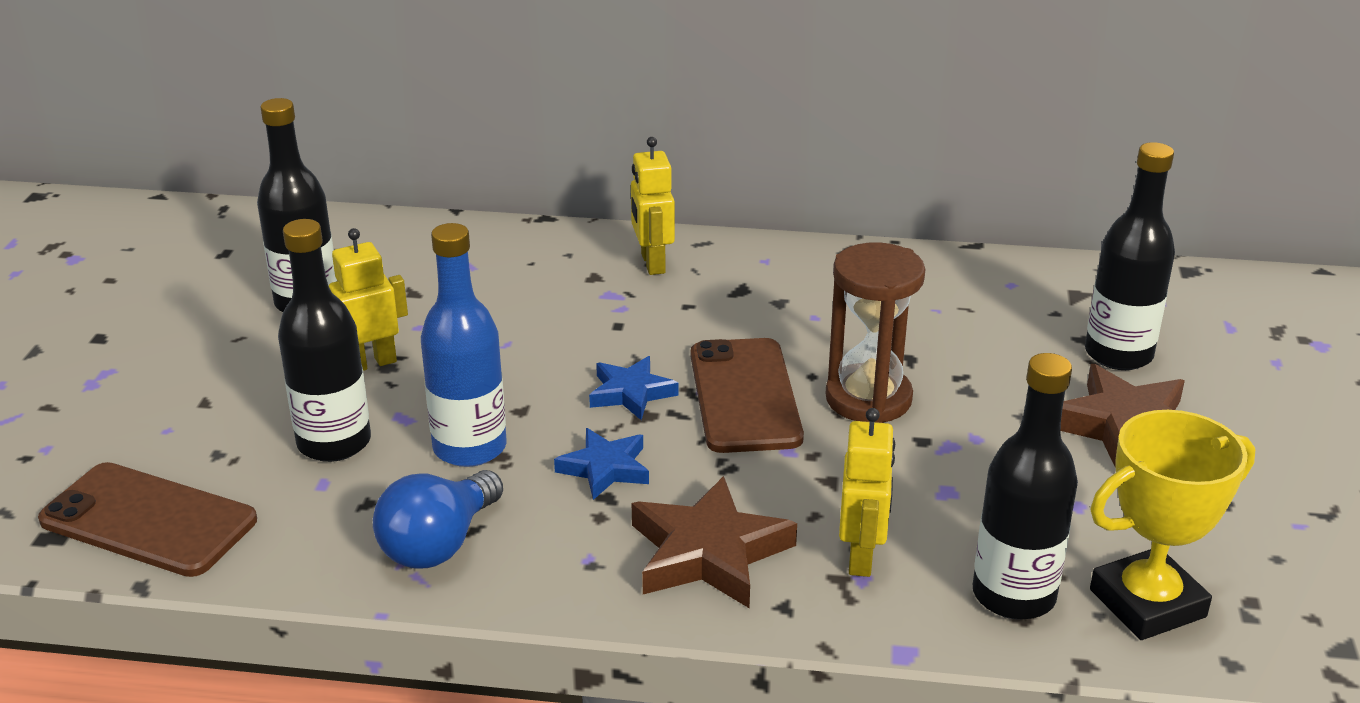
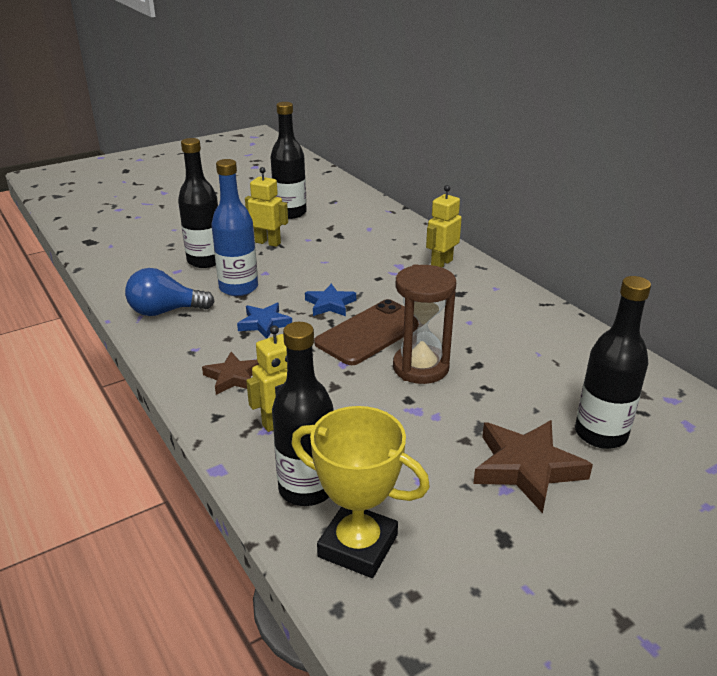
camera: 50 degrees right, 0 degrees up
brown phone [38,462,257,577] -> none
brown star [632,476,797,608] -> brown star [202,352,259,395], size x0.61

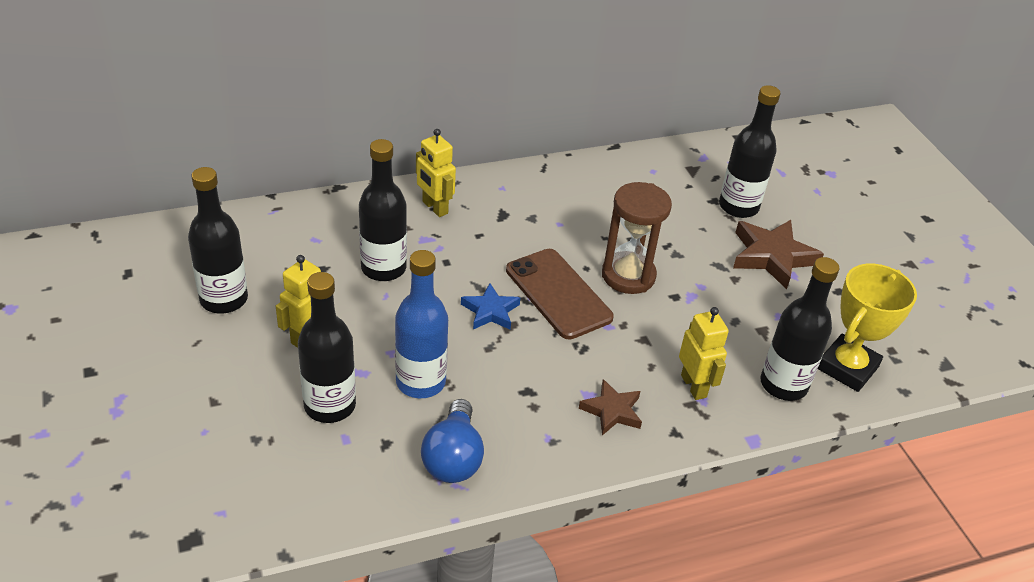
camera: 80 degrees left, 10 degrees up
blue star [237,303,292,339] -> none
none -> black bottle [359,139,407,281]

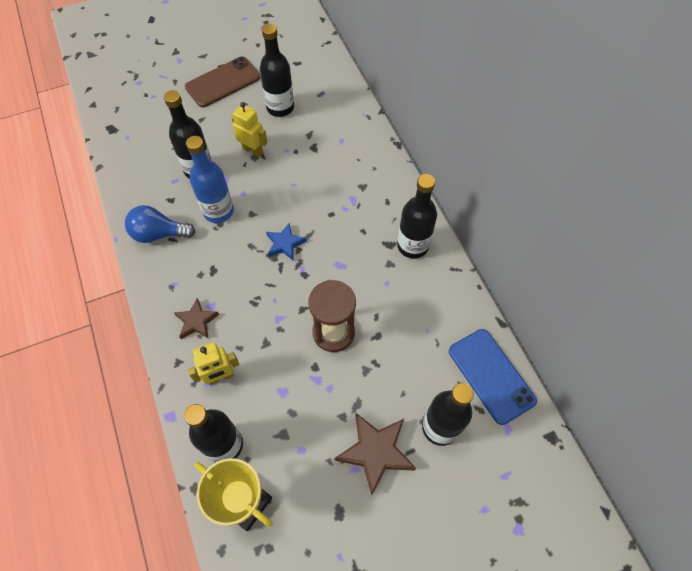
camera: 90 degrees right, 20 degrees up
black bottle [359,139,407,281] -> black bottle moved to [397,174,437,259]
yellow robot [416,129,456,217] -> none
brown phone [506,249,614,339] -> brown phone moved to [185,57,261,107]
none -> blue phone [449,329,537,425]

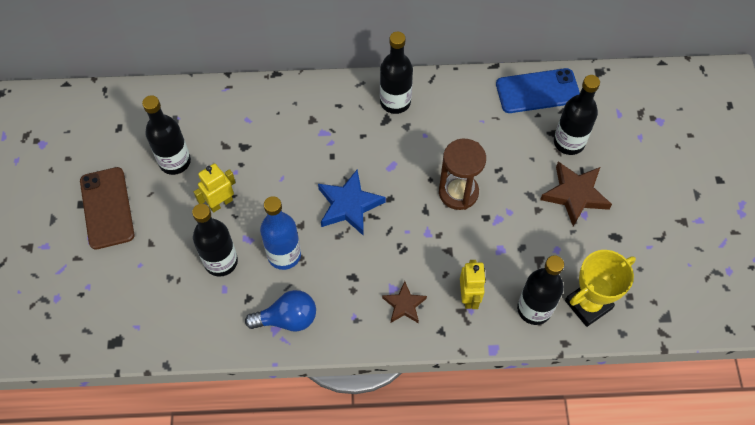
camera: 70 degrees left, 0 degrees up
blue light bulb [125,205,195,243] -> blue light bulb turned 120 degrees counterclockwise [245,290,316,331]
blue star [266,223,306,260] -> blue star [318,170,385,235], size x1.64

